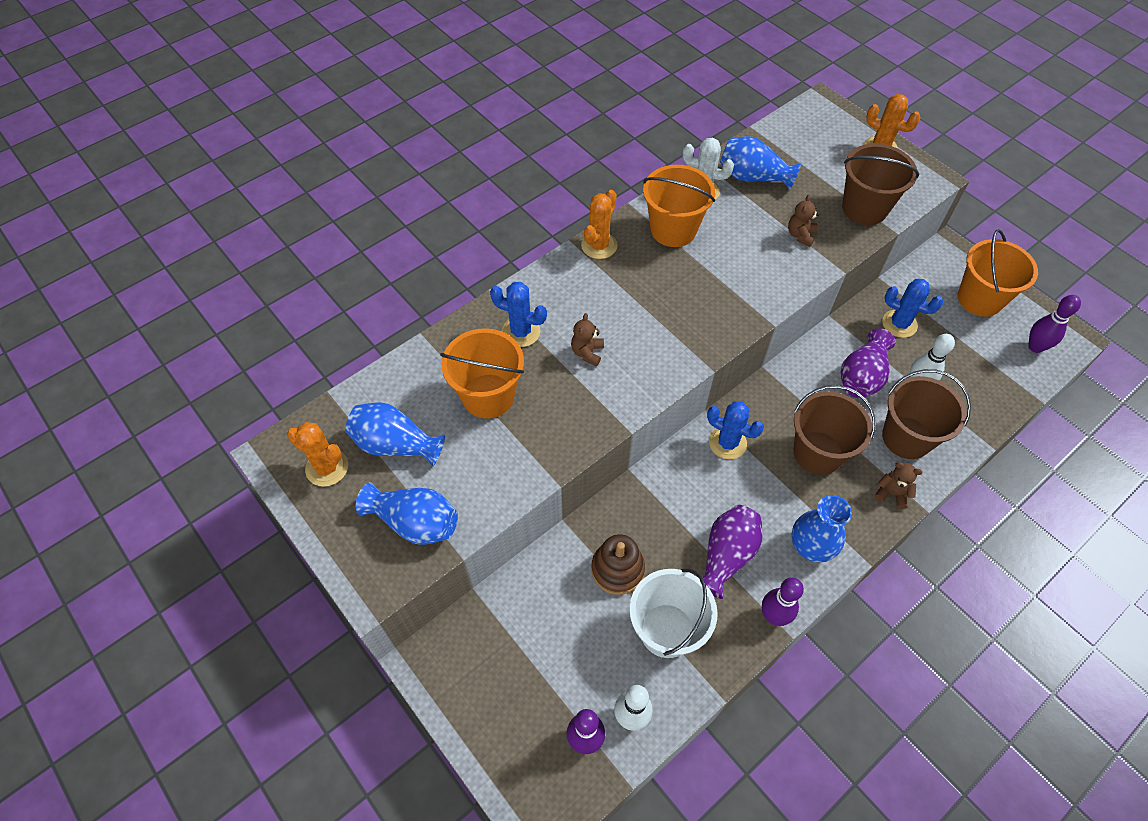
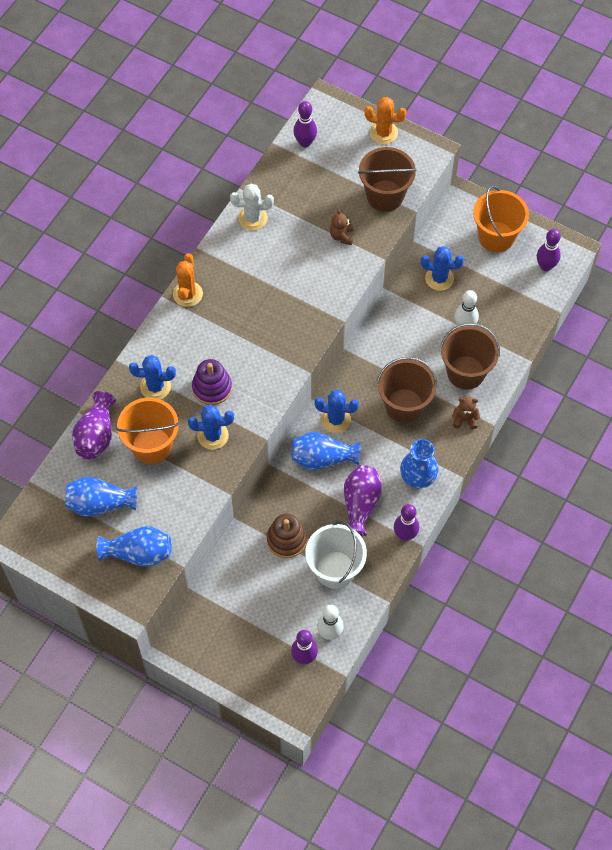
camera: 20 degrees left, 5 degrees up
orange cactus [287,422,348,487] -> none
brown teddy bear [571,313,604,366] -> purple stacking toy [192,359,232,405]
orange bucket [643,165,715,247] -> none
blue vase [720,136,801,190] -> blue vase moved to [291,432,360,470]
purple vase [841,328,896,398] -> purple vase moved to [72,391,116,459]
none -> blue cactus [188,405,234,450]
none -> purple bowling pin [293,101,317,147]

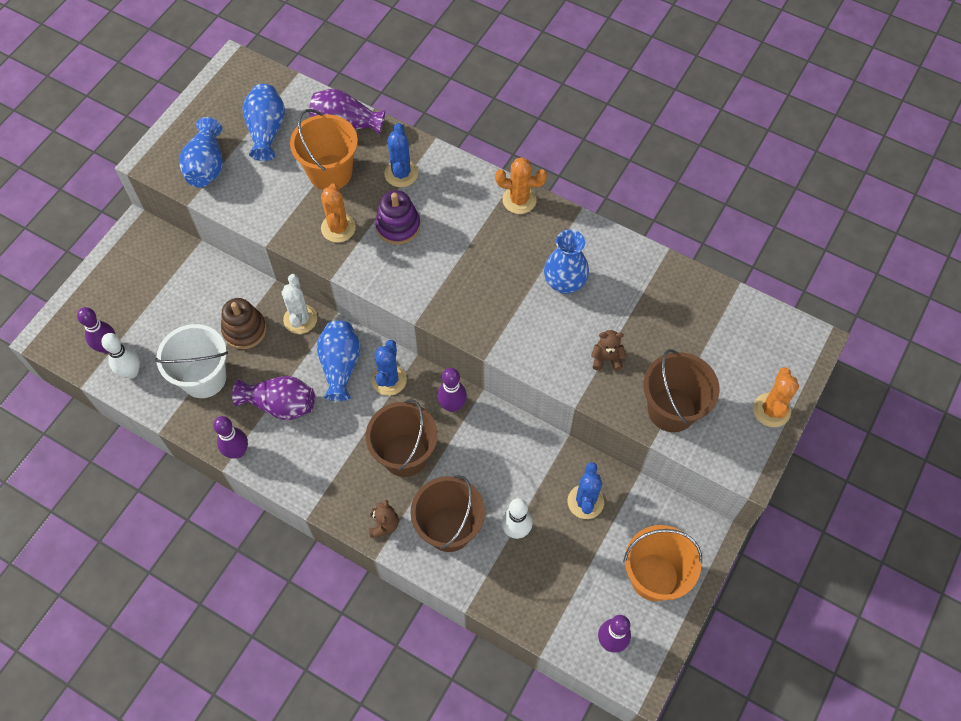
camera: 90 degrees right, 0 degrees up
blue cactus [188,405,234,450] -> orange cactus [321,184,356,242]
white cactus [230,184,274,230] -> white cactus moved to [282,274,317,334]
purple bowling pin [293,101,317,147] -> purple bowling pin moved to [437,368,467,412]
blue vase [400,439,439,488] -> blue vase moved to [544,230,589,294]

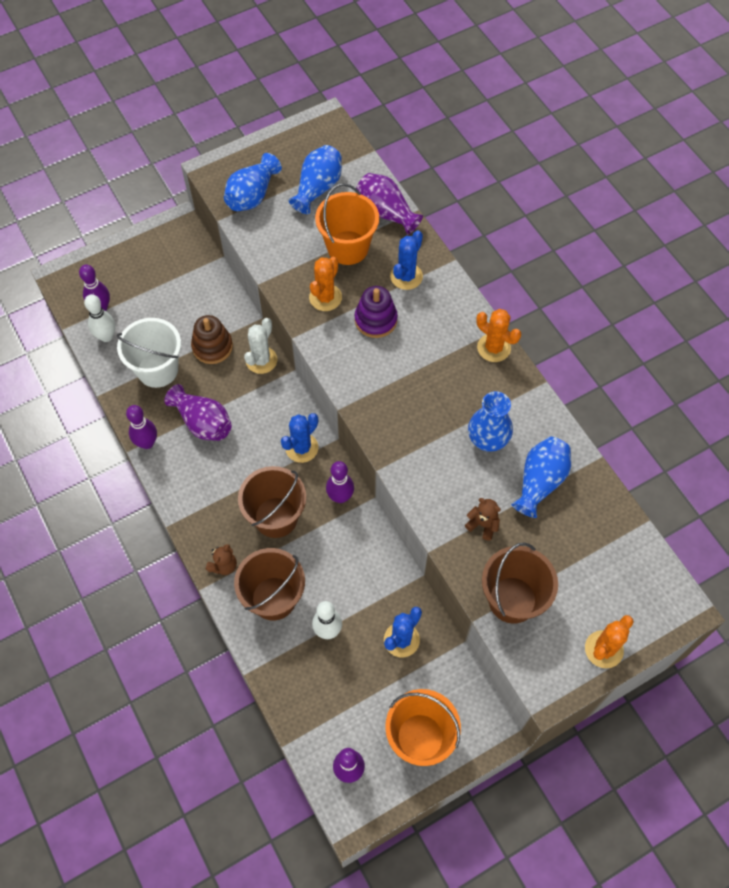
camera: 30 degrees right, 0 degrees up
blue vase [317,321,361,401] -> blue vase moved to [511,437,571,518]

